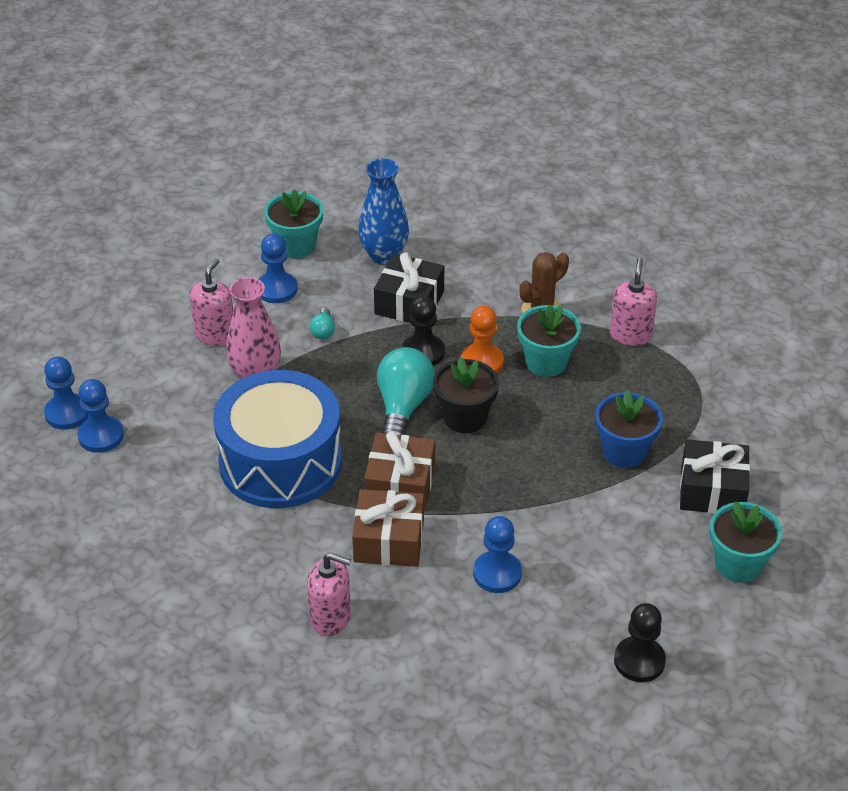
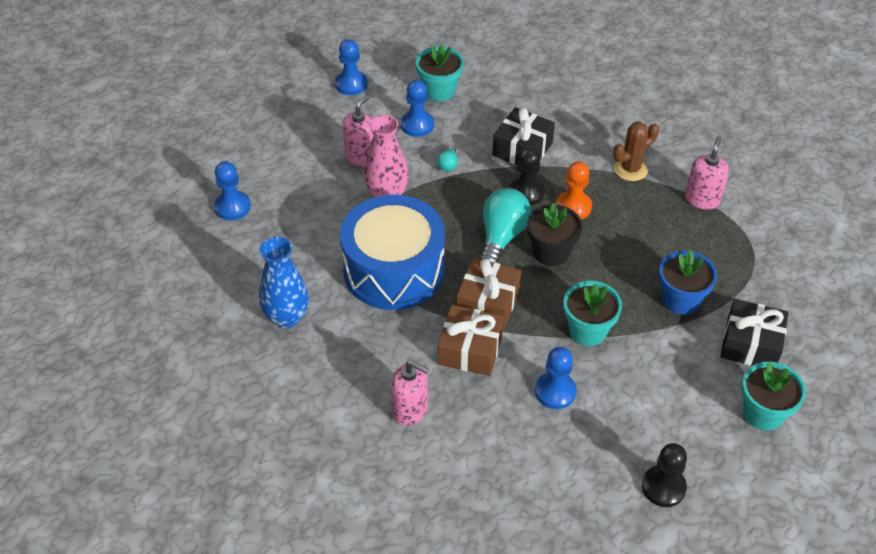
camera: 10 degrees right, 5 degrees up
blue pawn [77,379,124,453] -> blue pawn moved to [335,39,368,95]
blue vase [358,158,409,265] -> blue vase moved to [259,237,309,329]
turquoise flower pot [517,304,581,377] -> turquoise flower pot moved to [563,281,622,346]

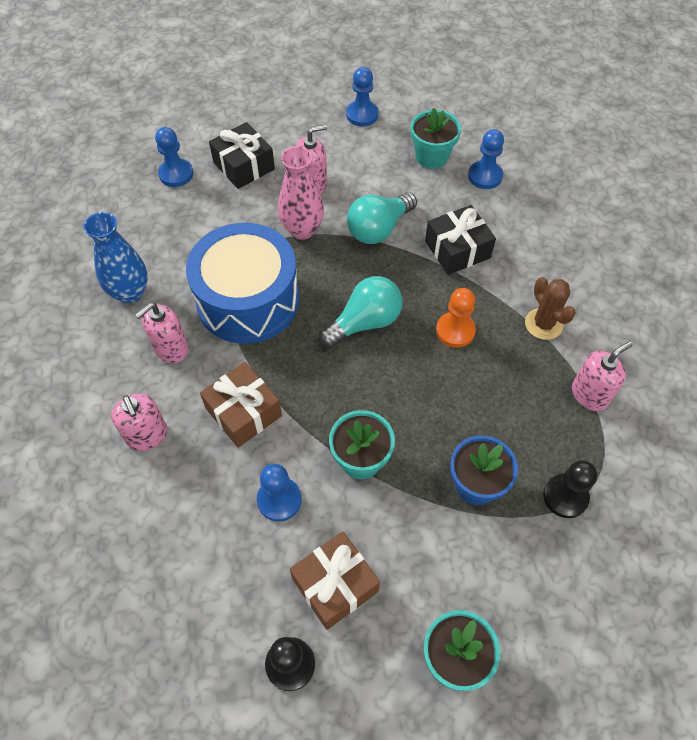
camera: 35 degrees right, 10 degrees up
blue pawn [401,80,434,137] -> blue pawn moved to [468,129,504,189]
turquoise light bulb [437,145,458,171] -> turquoise light bulb [347,192,417,244], size x2.18
brown gift [457,258,521,329] -> brown gift moved to [290,532,380,630]
black pawn [509,147,545,205] -> black pawn moved to [543,460,597,518]
black flower pot [527,203,583,266] -> none
brown cactus [613,122,659,181] -> brown cactus turned 60 degrees clockwise [525,277,576,340]
black gift [720,299,789,366] -> black gift moved to [209,122,275,189]
none -> pink soap dispenser [135,303,188,363]

